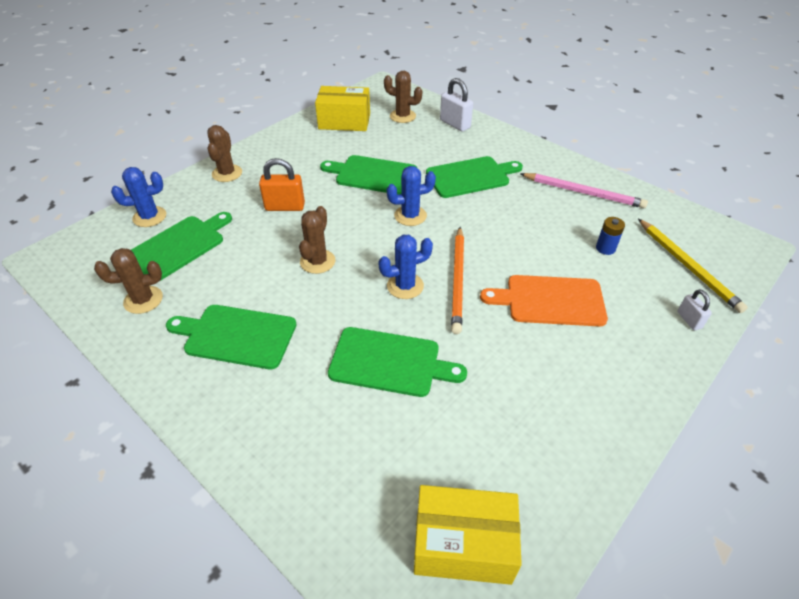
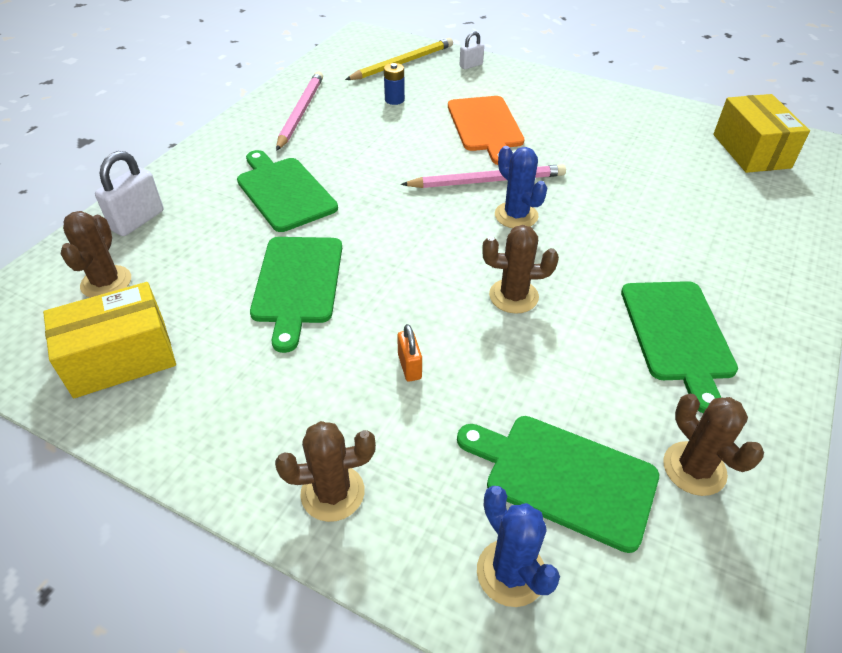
camera: 105 degrees left, 0 degrees up
orange padlock [259,158,305,211] -> orange padlock [397,324,422,382], size x0.59
yellow box [315,86,370,131] -> yellow box turned 75 degrees clockwise [43,282,176,398]
green cutting board [328,327,467,397] -> none
blue cactus [387,166,436,226] -> none
orange pencil [451,227,464,334] -> pink pencil [401,164,566,188]

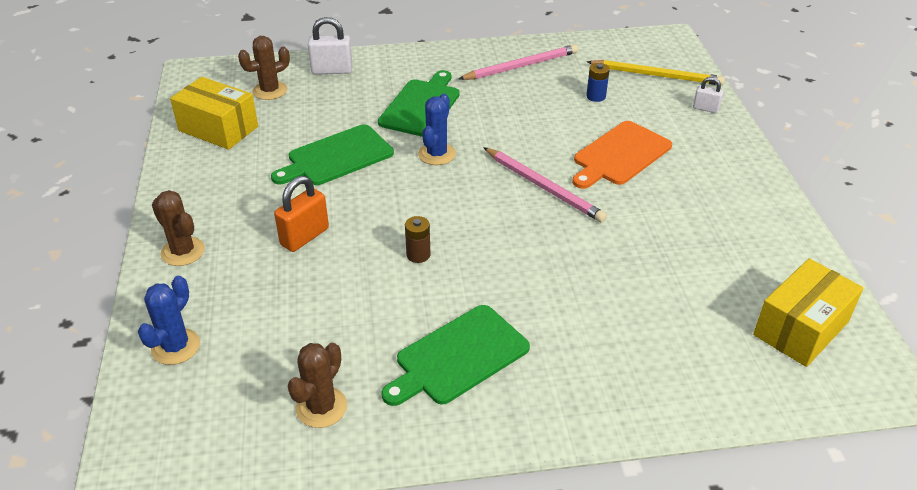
camera: 55 degrees right, 5 degrees down
orange padlock [397,324,422,382] -> orange padlock [274,176,329,252], size x1.70
green cutting board [457,416,659,553] -> none
brown cactus [482,225,559,314] -> brown battery [405,216,431,263]
blue cactus [495,146,547,228] -> blue cactus moved to [418,94,456,165]

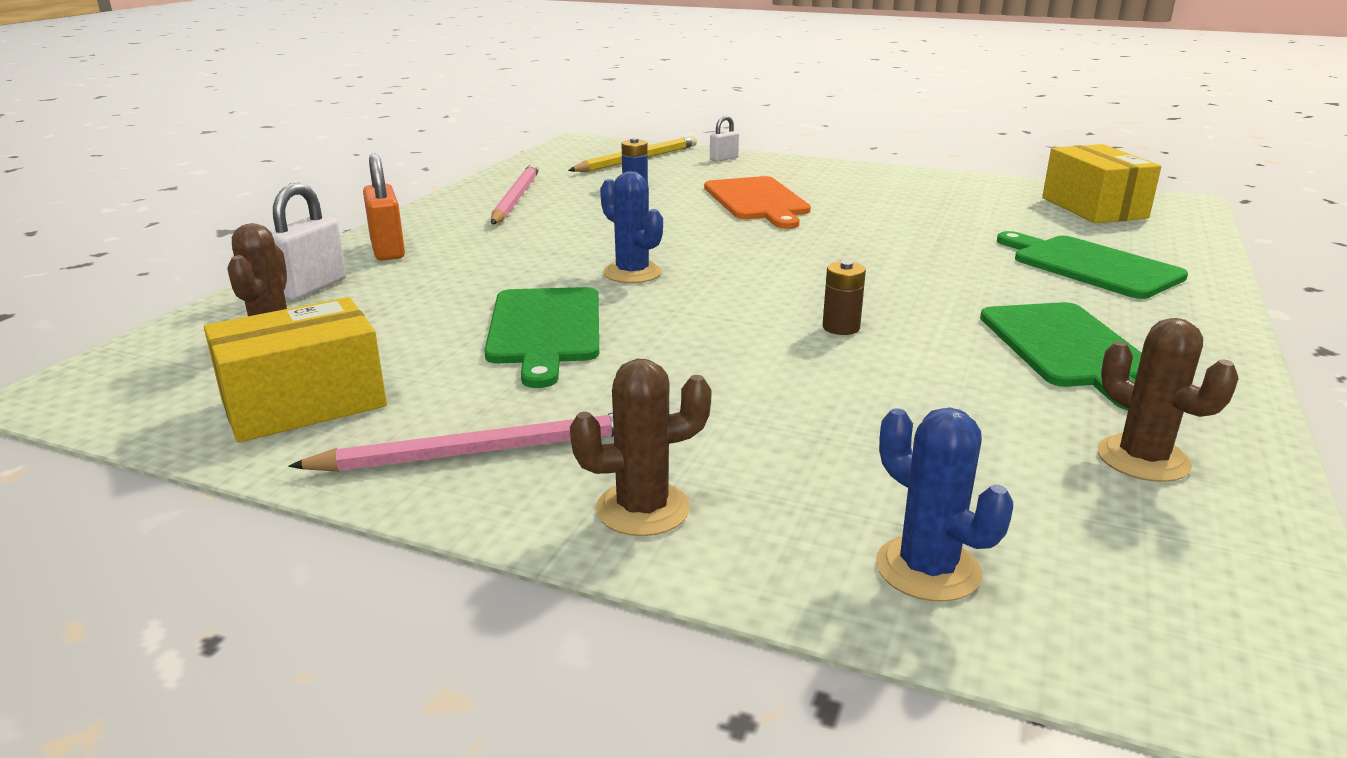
camera: 60 degrees left, 15 degrees down
orange padlock [274,176,329,252] -> orange padlock moved to [363,154,405,260]
green cutting board [378,70,460,137] -> green cutting board moved to [997,231,1188,299]
pink pencil [483,147,607,223] -> pink pencil moved to [288,413,614,472]

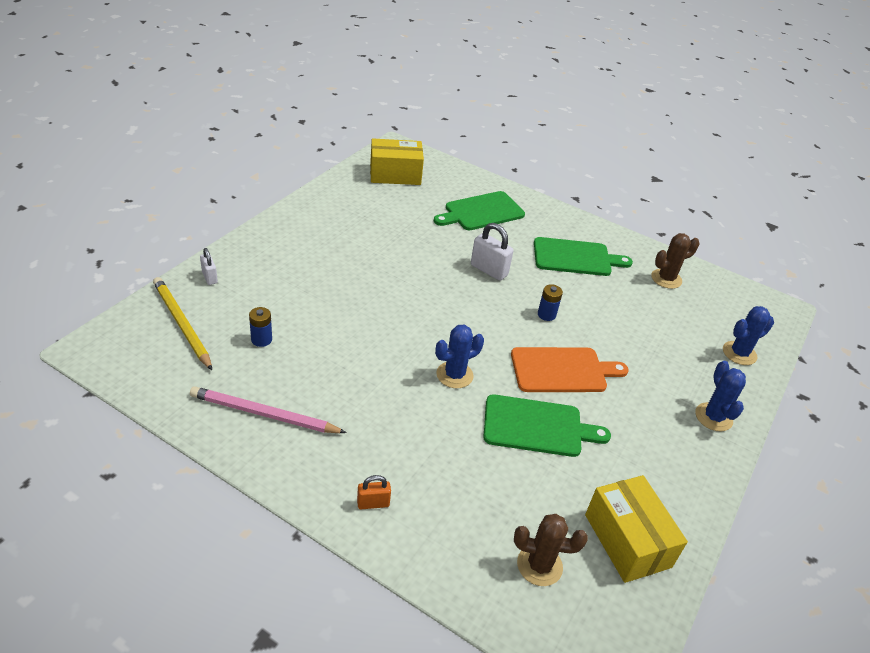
camera: 85 degrees left, 15 degrees up
white padlock [270,183,346,301] -> white padlock moved to [471,223,514,281]
pink pencil [288,413,614,472] -> none
orange padlock [363,154,405,260] -> orange padlock [357,475,391,509], size x0.59
brown cactus [570,359,712,536] -> blue cactus [695,361,746,432]
orange cutting board [704,176,811,229] -> orange cutting board moved to [511,347,629,392]
brown battery [822,260,866,335] -> blue battery [538,284,563,321]

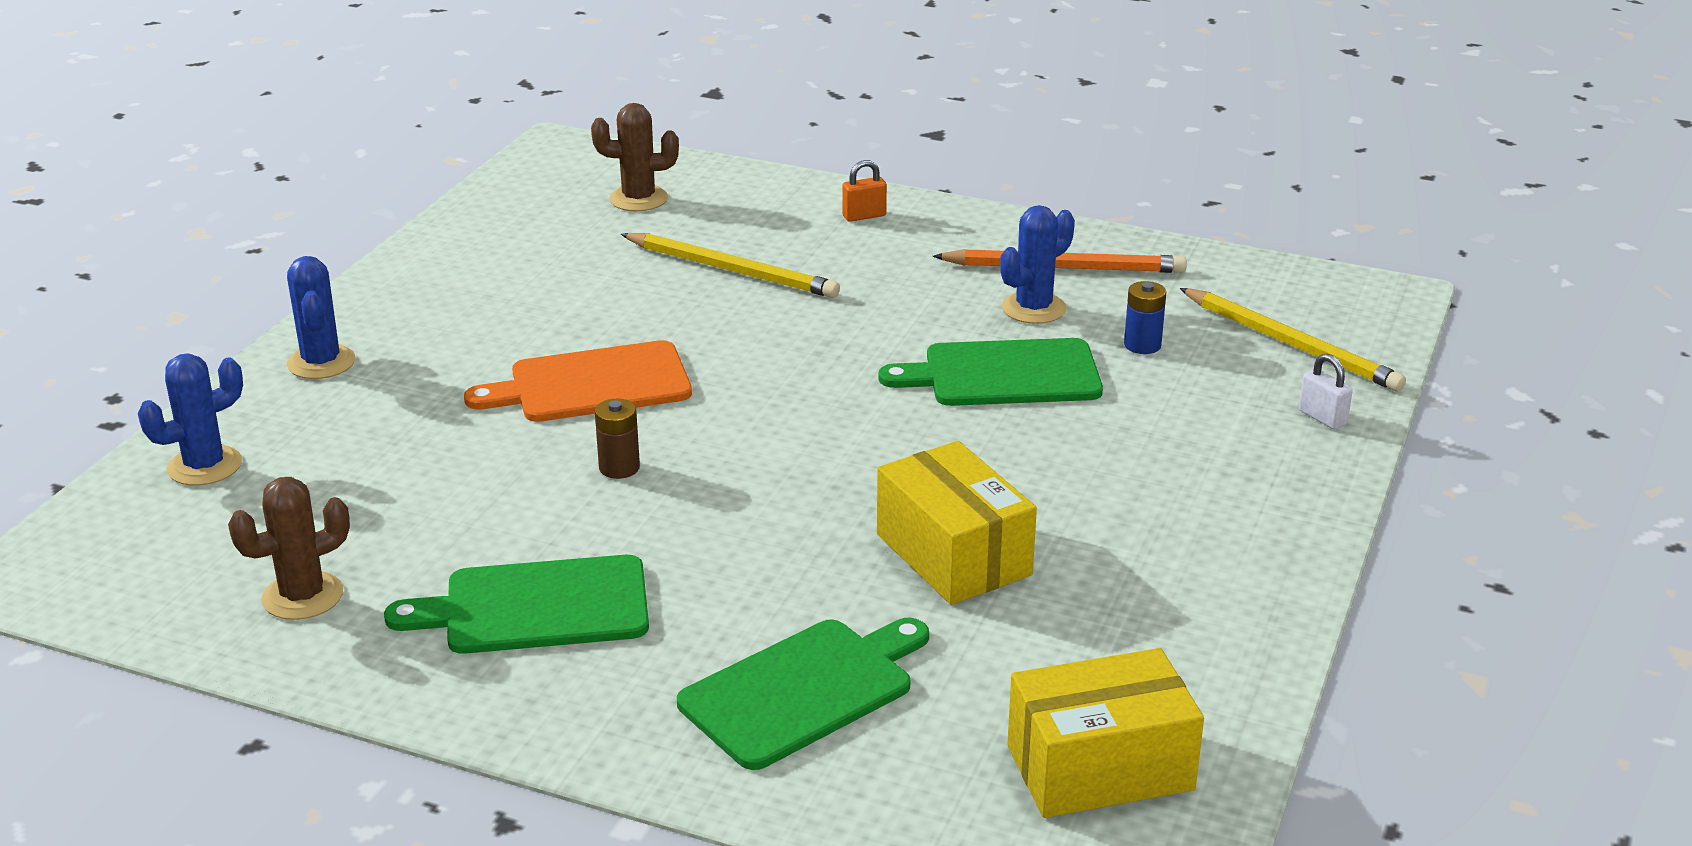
camera: 175 degrees right, 10 degrees down
pink pencil [190,386,347,433] -> orange pencil [933,249,1187,273]
blue cactus [435,325,484,388] -> blue cactus moved to [1000,205,1075,324]
white padlock [471,223,514,281] -> none
green cutting board [483,394,611,457] -> green cutting board moved to [878,338,1103,406]
blue battery [538,284,563,321] -> brown battery [595,399,640,479]
yellow box [585,475,688,583] -> yellow box moved to [877,441,1037,605]
none -> yellow pencil [621,233,840,298]

